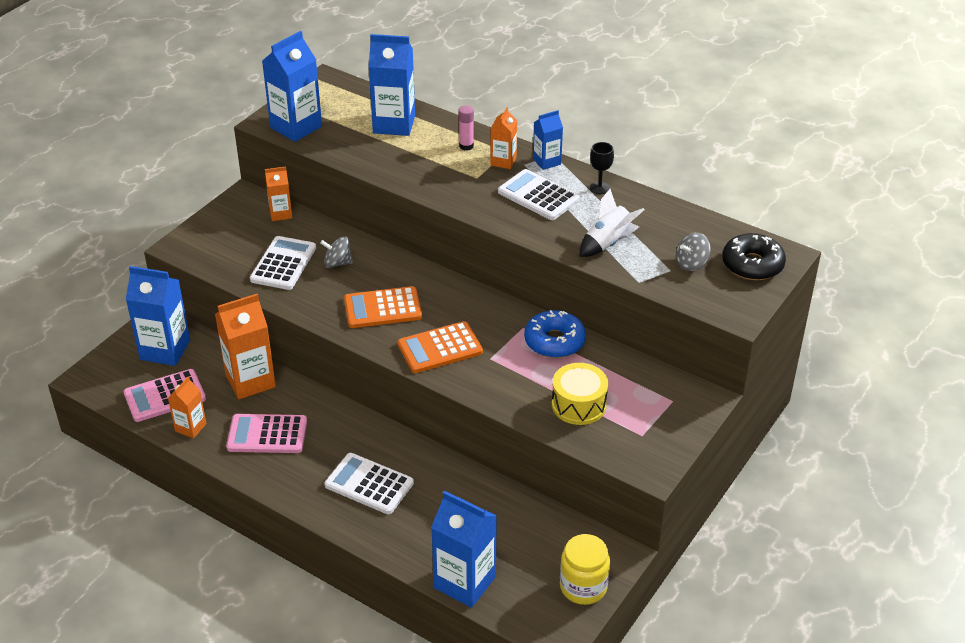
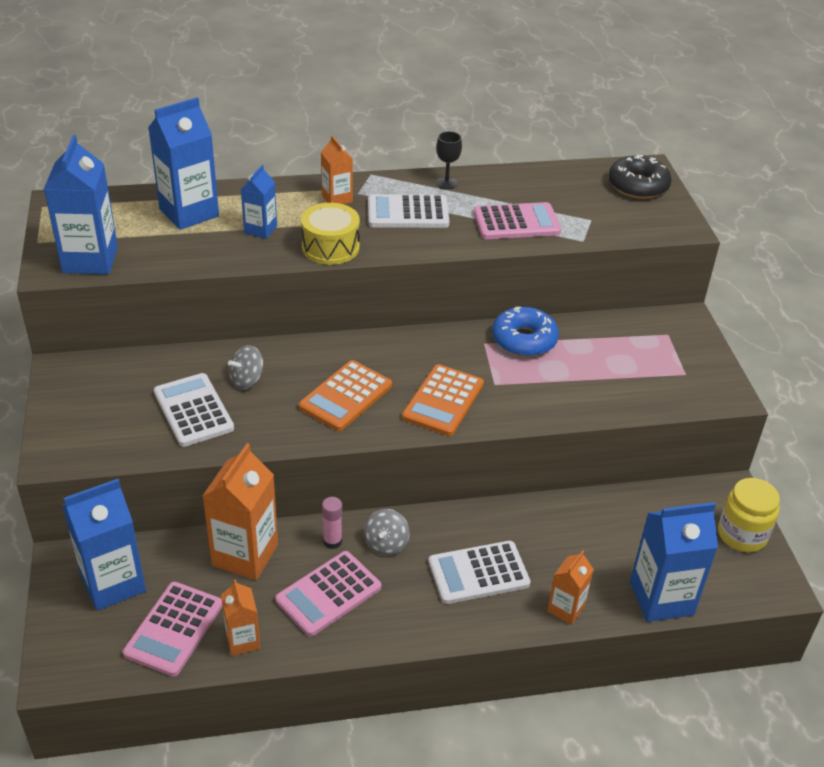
camera: 45 degrees left, 0 degrees up
orange carton [265,167,292,221] -> orange carton moved to [547,550,594,625]
pink glue stick [458,105,474,151] -> pink glue stick moved to [322,497,342,549]
blue carton [533,110,563,170] -> blue carton moved to [241,165,277,239]
yellow drum [552,363,608,425] -> yellow drum moved to [301,203,360,265]
white rocket [579,189,645,257] -> pink calculator [474,202,561,239]
grey spinning top [676,233,711,271] -> grey spinning top moved to [364,509,410,556]

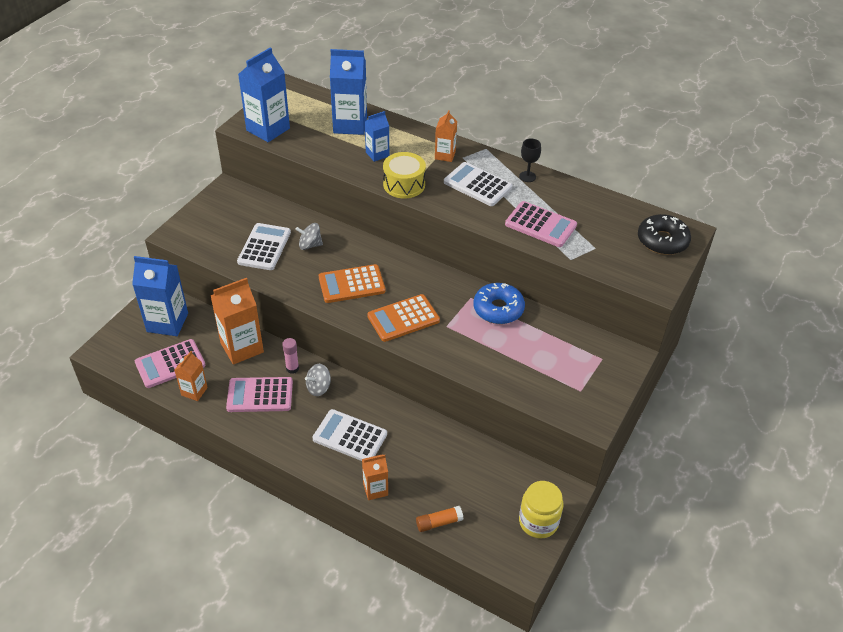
camera: 40 degrees right, 5 degrees up
blue carton [630,502,718,622] -> orange glue stick [416,506,463,532]

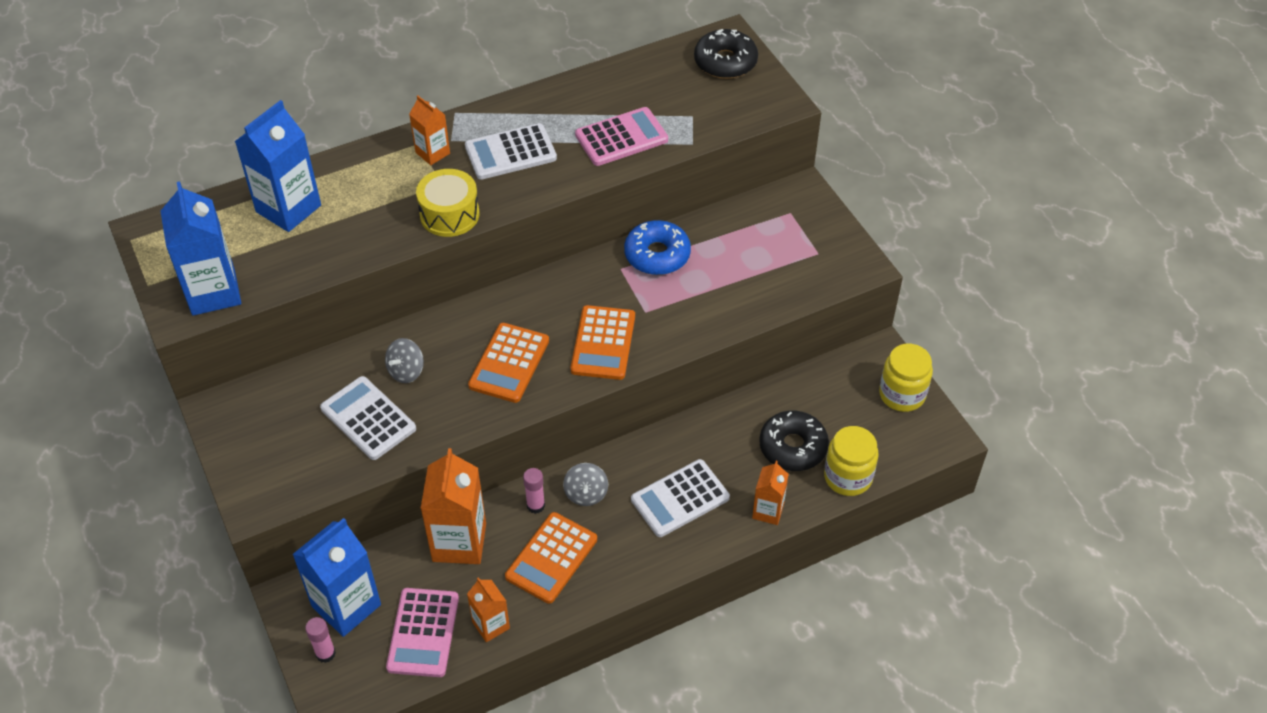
camera: 55 degrees left, 5 degrees up
pink calculator [226,377,293,412] -> orange calculator [505,512,597,604]
blue carton [365,111,389,162] -> none
orange glue stick [416,506,463,532] -> yellow jar [824,426,879,496]
black goblet [519,138,541,182] -> none
none -> pink glue stick [305,617,336,663]
none -> black donut [759,411,829,471]

